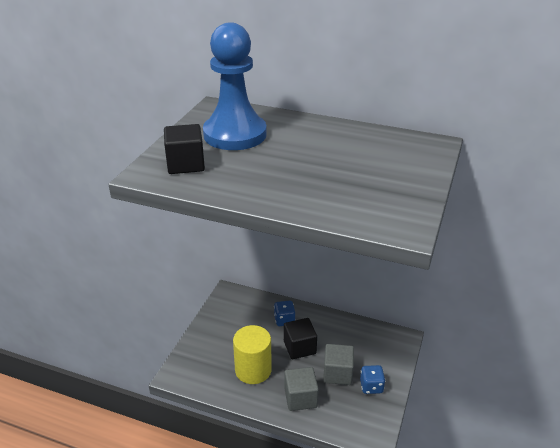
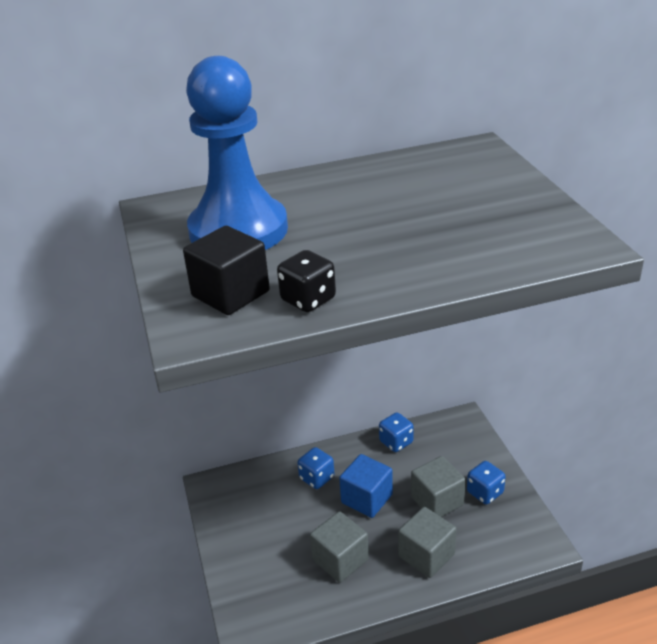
camera: 35 degrees left, 0 degrees up
yellow cylinder [233,325,272,384] -> grey cube [310,511,369,583]
black cube [284,318,317,359] -> blue cube [339,454,393,518]
none -> black dice [277,250,336,312]
none -> blue dice [379,412,414,452]

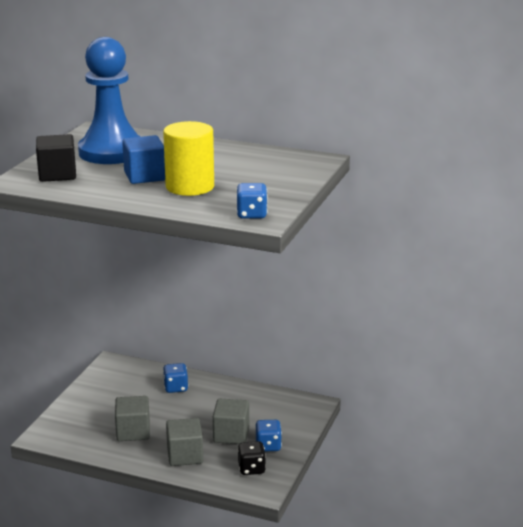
camera: 35 degrees right, 10 degrees down
black dice [277,250,336,312] -> black dice moved to [238,441,266,475]
blue cube [339,454,393,518] -> blue cube moved to [122,135,165,184]
blue dice [379,412,414,452] -> blue dice moved to [236,183,268,219]
none -> yellow cylinder [163,121,214,196]

